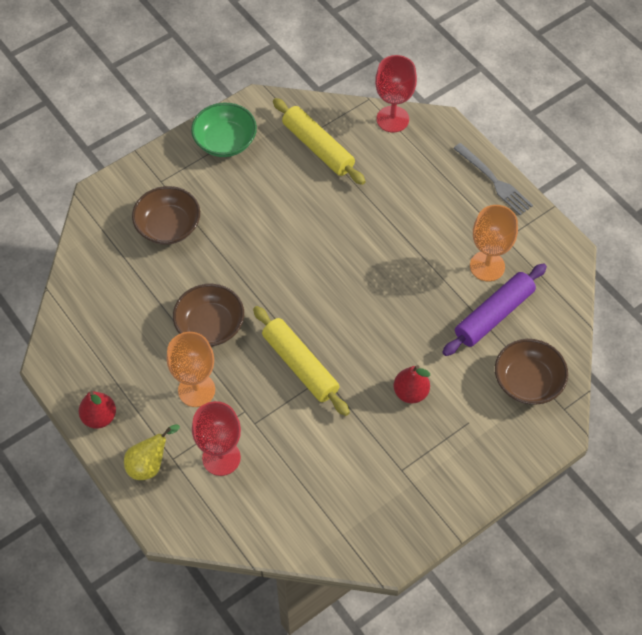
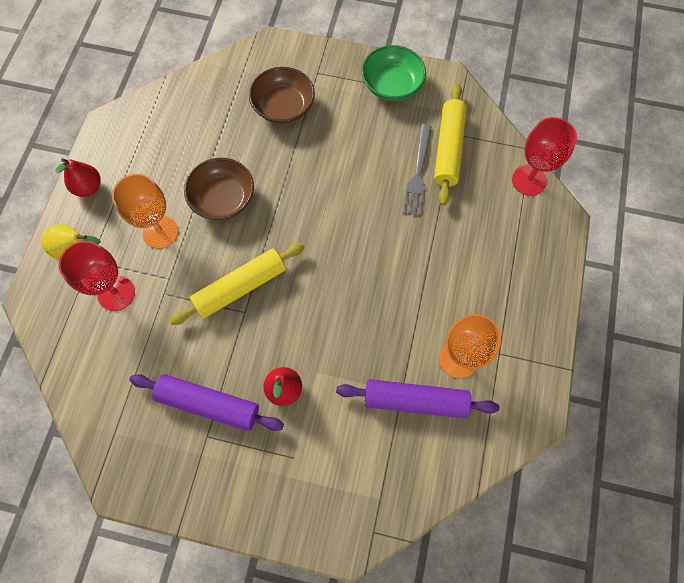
camera: 50 degrees right, 10 degrees up
yellow rolling pin [253,306,350,416] -> yellow rolling pin turned 45 degrees clockwise [169,243,305,325]
grey fork [453,143,533,215] -> grey fork moved to [403,124,431,216]
brown bowl [495,339,568,405] -> none
none -> purple rolling pin [130,374,284,431]

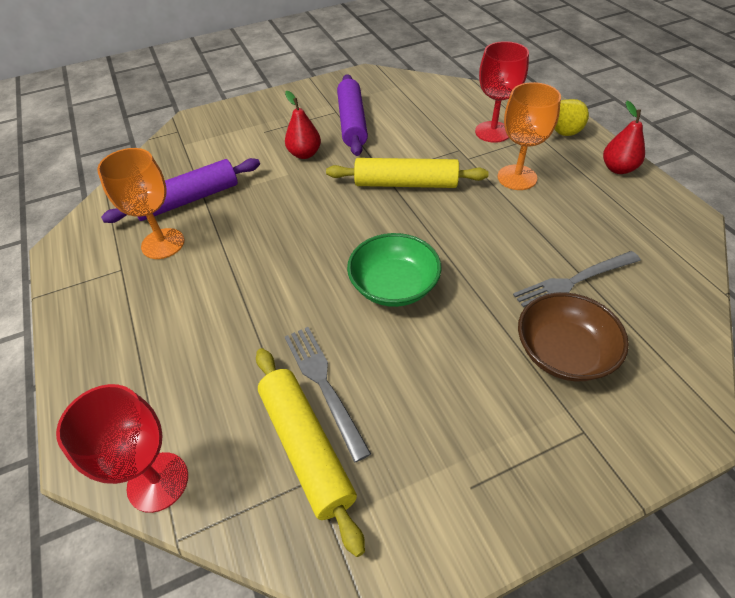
camera: 145 degrees right, 20 degrees down
purple rolling pin [130,374,284,431] -> purple rolling pin turned 75 degrees counterclockwise [337,74,368,156]
yellow rolling pin [169,243,305,325] -> yellow rolling pin turned 75 degrees clockwise [326,158,489,188]
brown bowl [184,158,254,220] -> none
green bowl [361,45,426,101] -> green bowl moved to [347,233,442,307]
none -> grey fork [513,251,641,307]

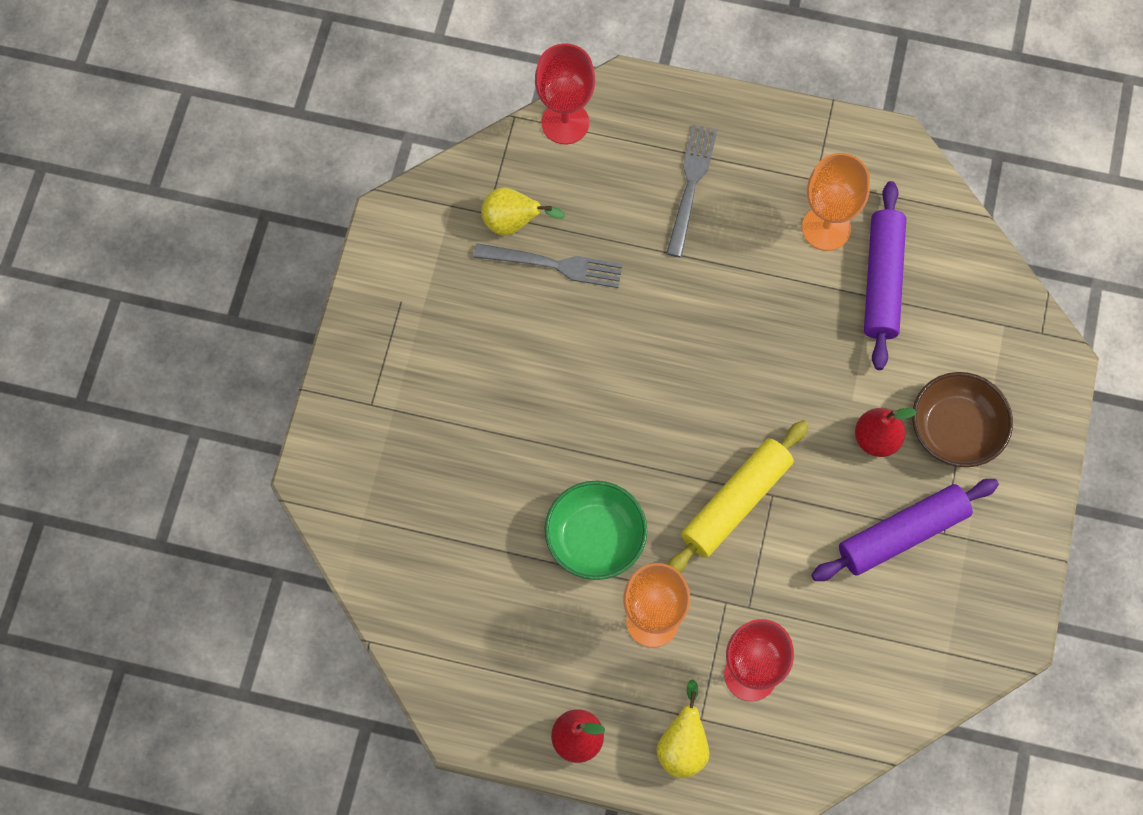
camera: 125 degrees right, 20 degrees up
yellow rolling pin [256,348,365,557] -> yellow pear [481,188,565,236]
purple rolling pin [337,74,368,156] -> purple rolling pin turned 60 degrees counterclockwise [811,479,999,581]
green bowl [347,233,442,307] -> green bowl moved to [544,481,647,580]
grey fork [513,251,641,307] -> grey fork moved to [666,125,718,257]
brown bowl [518,292,629,381] -> brown bowl moved to [912,372,1013,467]

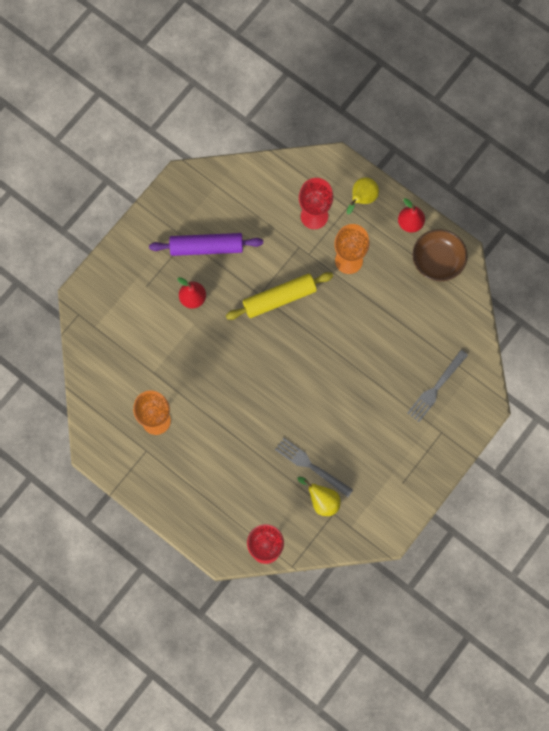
camera: 155 degrees left, 5 degrees up
green bowl [544,481,647,580] -> none
grey fork [666,125,718,257] -> grey fork moved to [407,350,468,422]
purple rolling pin [864,181,906,370] -> none
brown bowl [912,372,1013,467] -> brown bowl moved to [412,229,468,281]

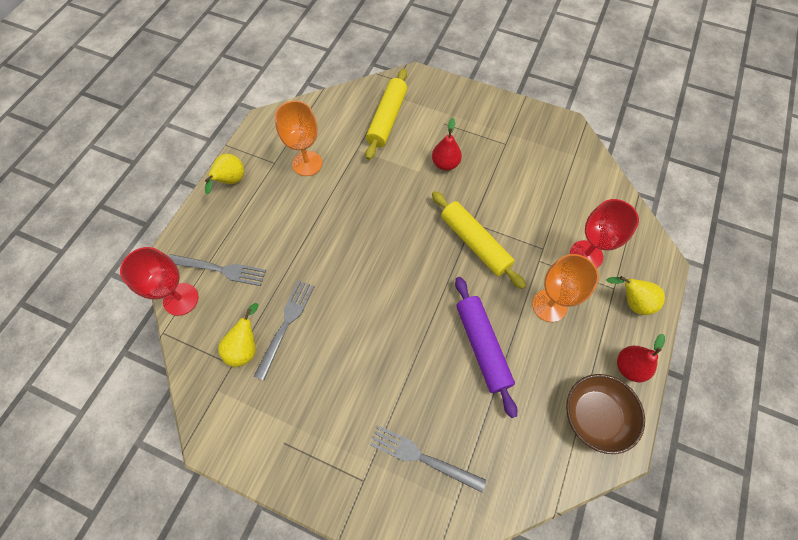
camera: 75 degrees right, 10 degrees down
purple rolling pin [149,233,263,256] -> purple rolling pin moved to [455,277,517,418]
none -> grey fork [169,254,266,286]
none -> yellow pear [205,154,244,194]
none -> yellow rolling pin [365,69,407,160]

